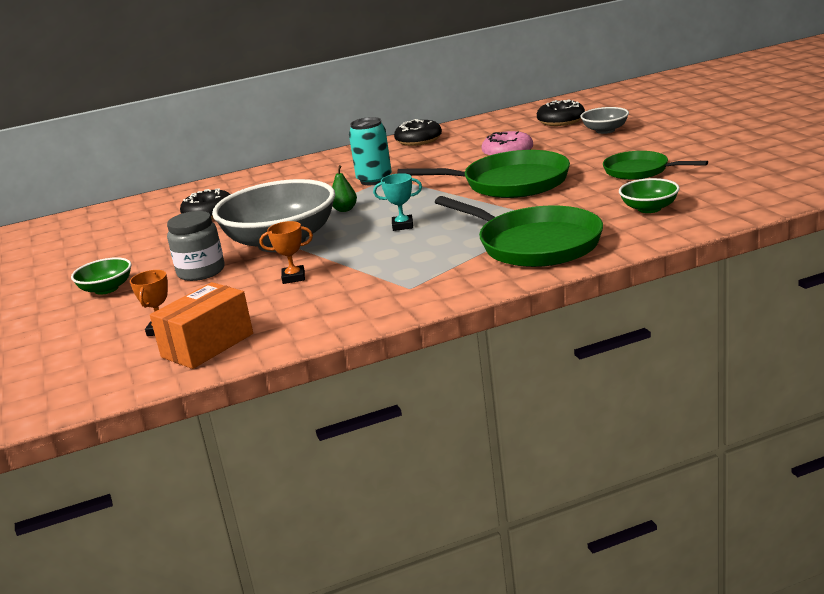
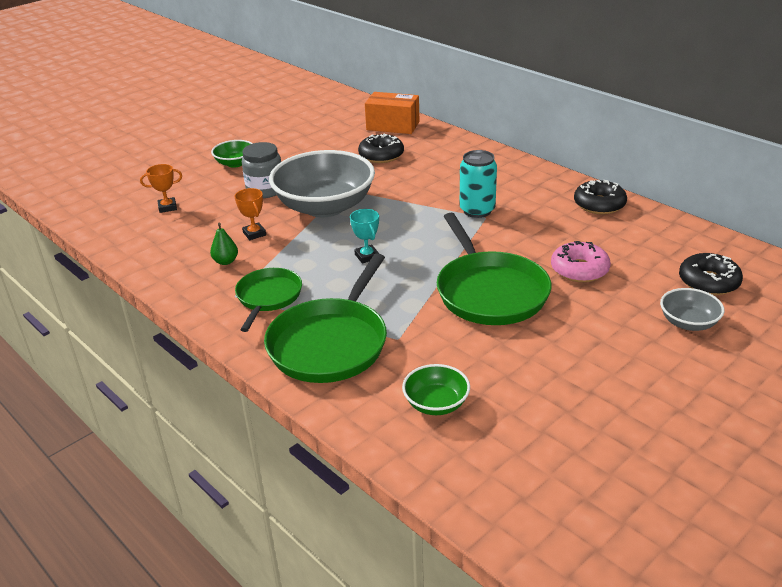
camera: 65 degrees right, 10 degrees up
orange box [150,282,253,369] -> orange box moved to [365,92,419,134]
green pear [332,165,357,212] -> green pear moved to [210,223,238,265]
green pan [603,151,708,180] -> green pan moved to [235,268,302,332]

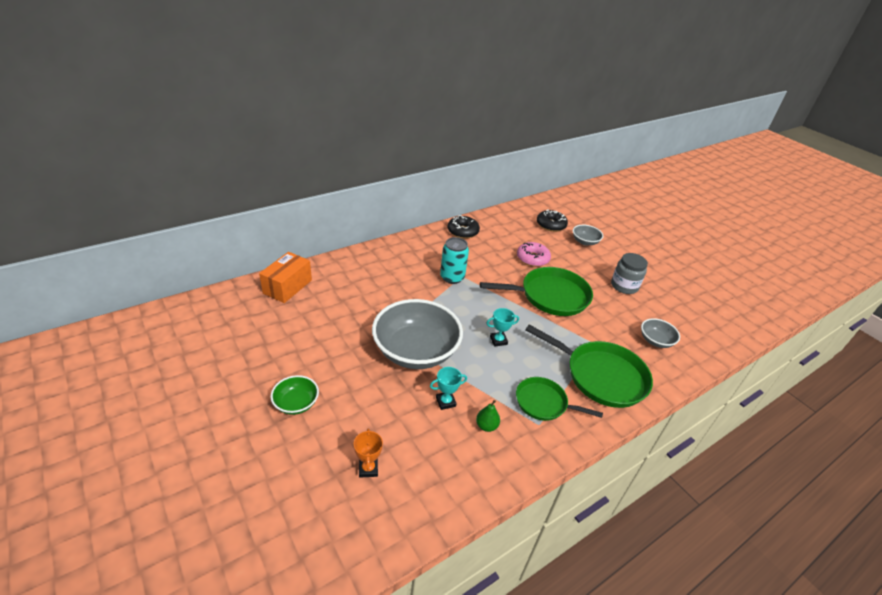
camera: 85 degrees left, 5 degrees up
orange trophy [235,188,266,240] -> turquoise trophy [430,367,467,410]
grey jar [242,142,281,198] -> grey jar moved to [611,253,648,294]
black donut [358,134,404,163] -> none
green bowl [402,364,470,415] -> grey bowl [641,318,680,348]

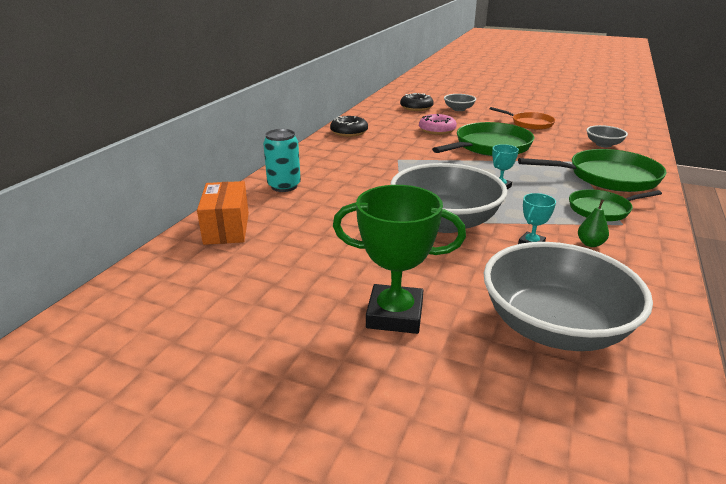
camera: 30 degrees left, 10 degrees down
green bowl [271,375,319,415] -> green trophy [333,185,466,334]
orange trophy [354,428,383,478] -> grey bowl [483,242,653,351]
turquoise can [440,237,469,284] -> turquoise can moved to [263,129,301,192]
grey jar [611,253,648,294] -> orange pan [489,107,555,130]

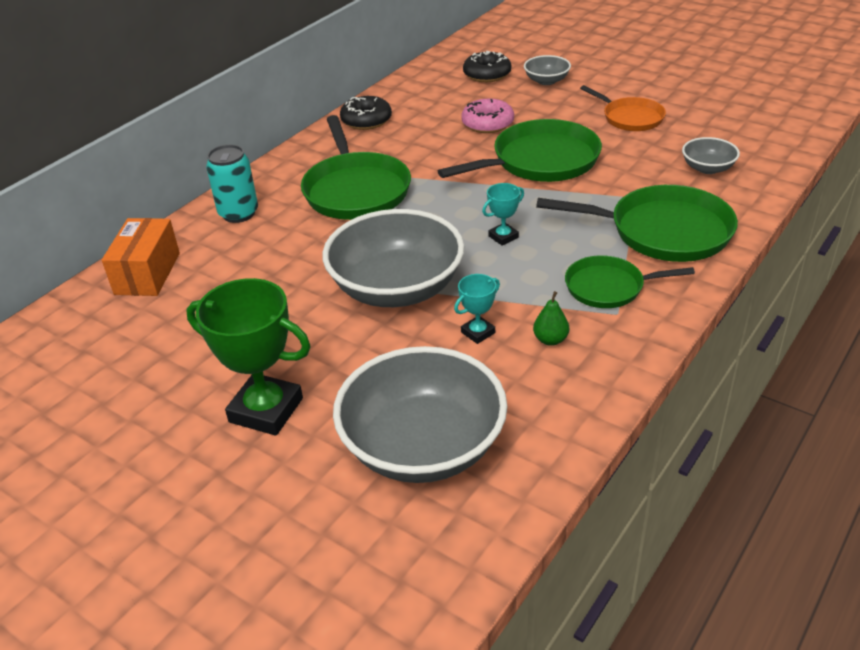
camera: 15 degrees right, 10 degrees up
none -> green pan [301,115,411,220]

